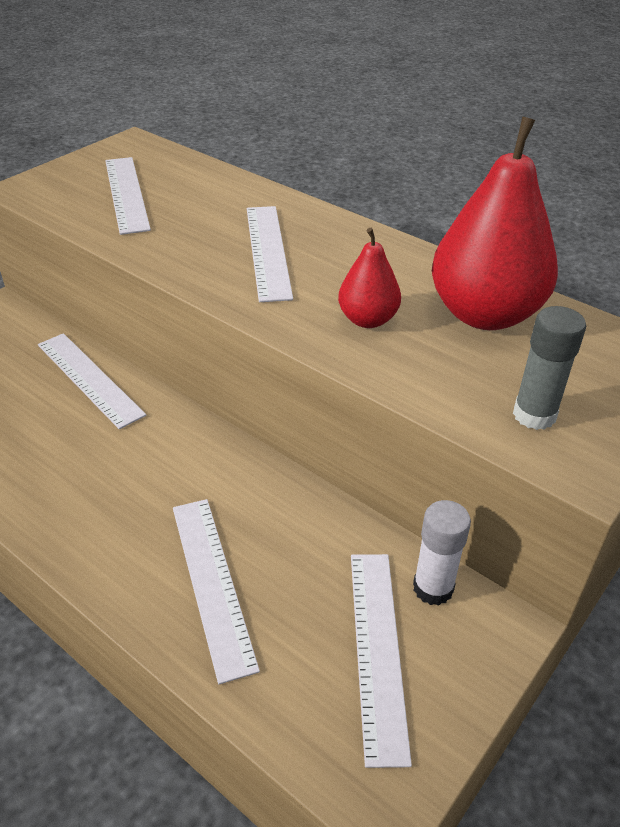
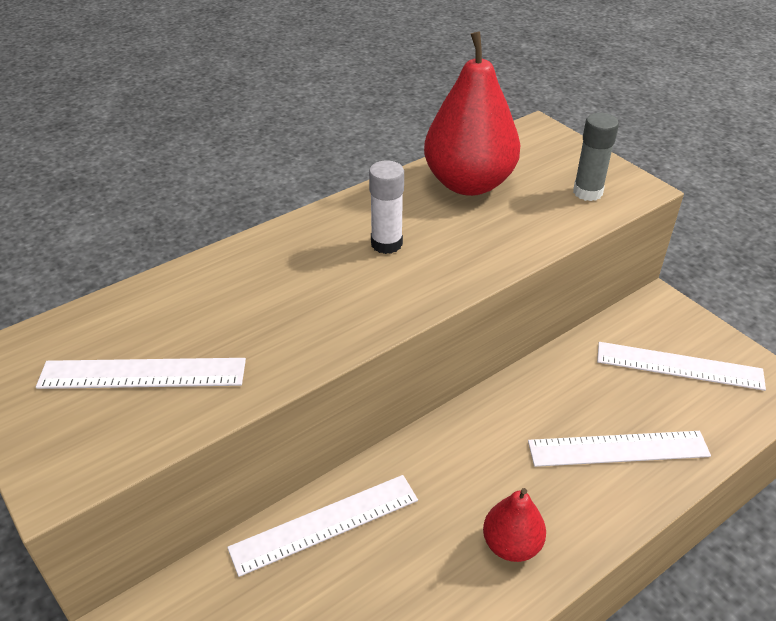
camera: 75 degrees left, 0 degrees up
white ruler [247,206,293,302] -> none
red pear [338,228,401,328] -> red pear moved to [483,488,546,562]
white glue stick [413,500,471,606] -> white glue stick moved to [369,160,404,254]

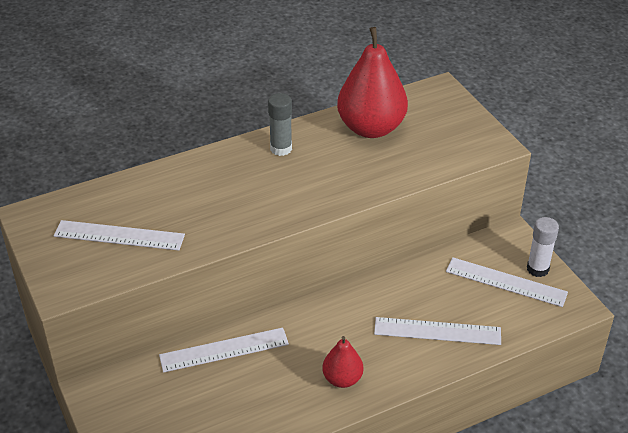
camera: 10 degrees right, 0 degrees up
white glue stick [369,160,404,254] -> white glue stick moved to [527,217,559,277]
grey glue stick [573,113,619,201] -> grey glue stick moved to [268,93,292,156]

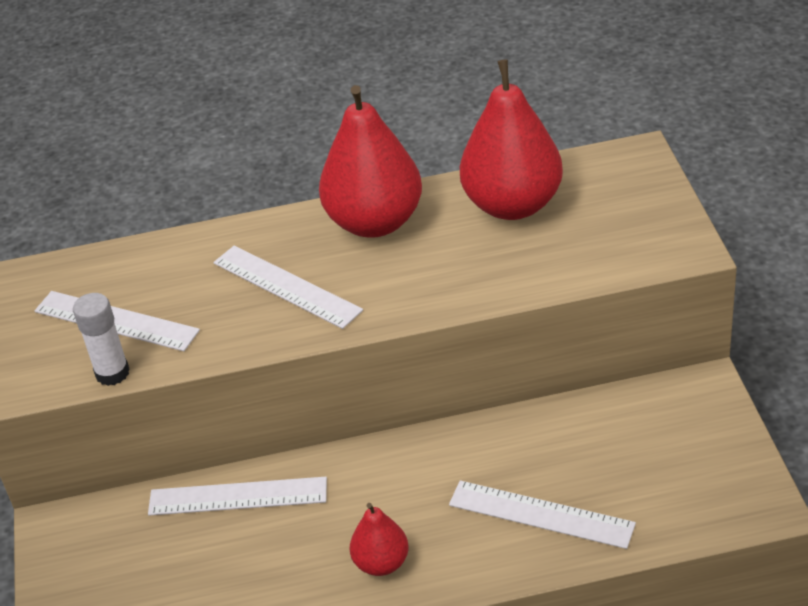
camera: 20 degrees right, 0 degrees up
grey glue stick [268,93,292,156] -> red pear [319,85,422,238]
white ruler [446,257,568,307] -> white ruler moved to [213,245,363,329]
white glue stick [527,217,559,277] -> white glue stick moved to [73,293,130,386]

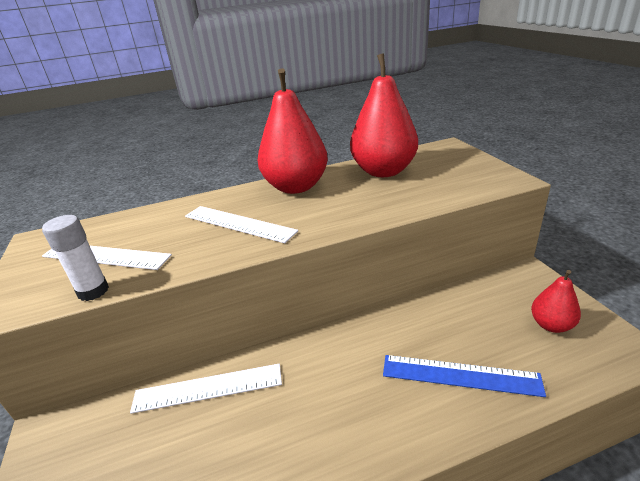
camera: 10 degrees left, 10 degrees down
red pear [350,503,409,576] -> red pear moved to [531,270,581,333]
white ruler [449,480,636,549] -> blue ruler [383,355,546,397]

